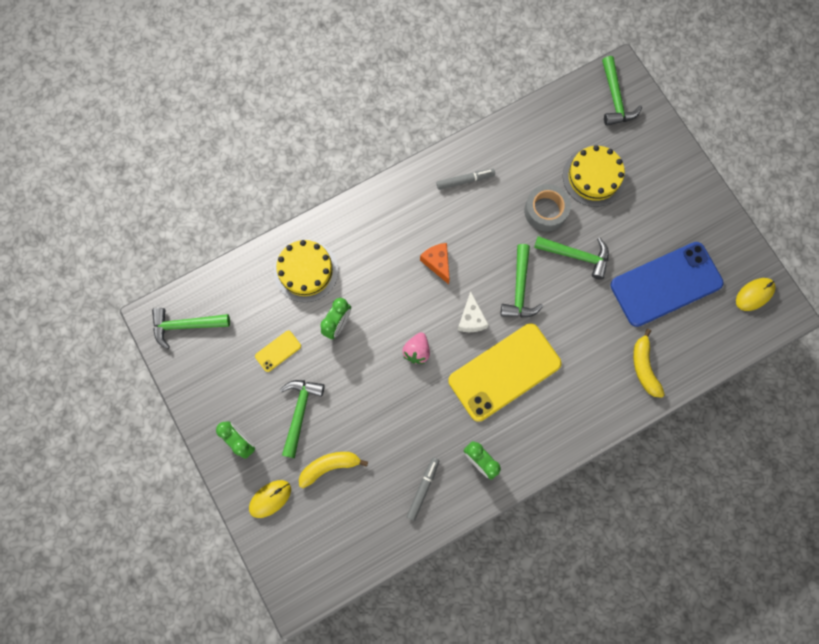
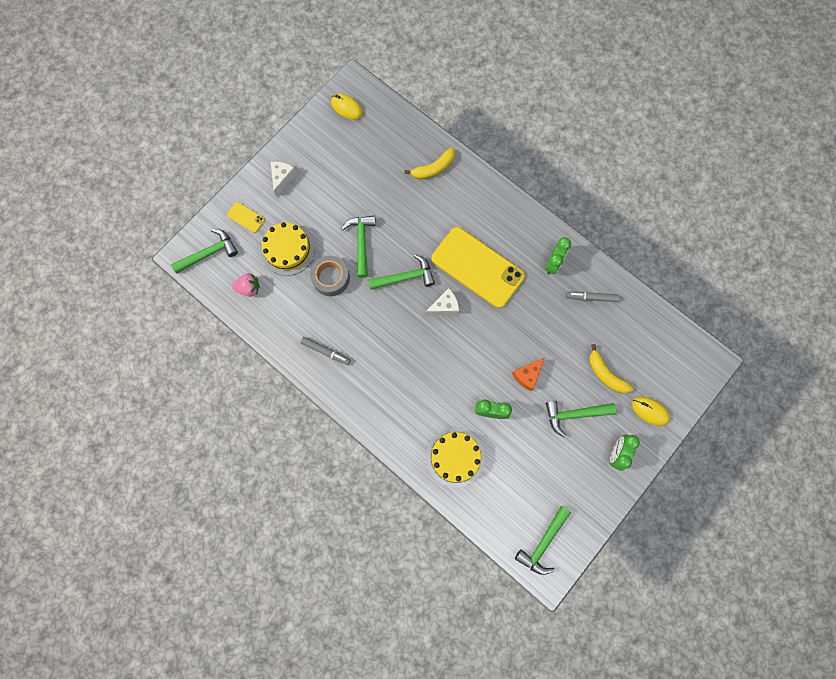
camera: 110 degrees left, 0 degrees up
green hammer [152,308,230,349] -> green hammer turned 60 degrees clockwise [515,506,571,575]
yellow phone [255,330,301,372] -> yellow phone moved to [227,202,265,233]
pink strawberry [402,332,430,364] -> pink strawberry moved to [232,273,260,297]
orange cheese [420,243,450,284] -> orange cheese moved to [512,357,545,391]
grey marker [437,169,495,190] -> grey marker turned 150 degrees clockwise [300,337,351,365]
blue phone [611,242,724,327] -> none
none -> white cheese [271,162,297,197]

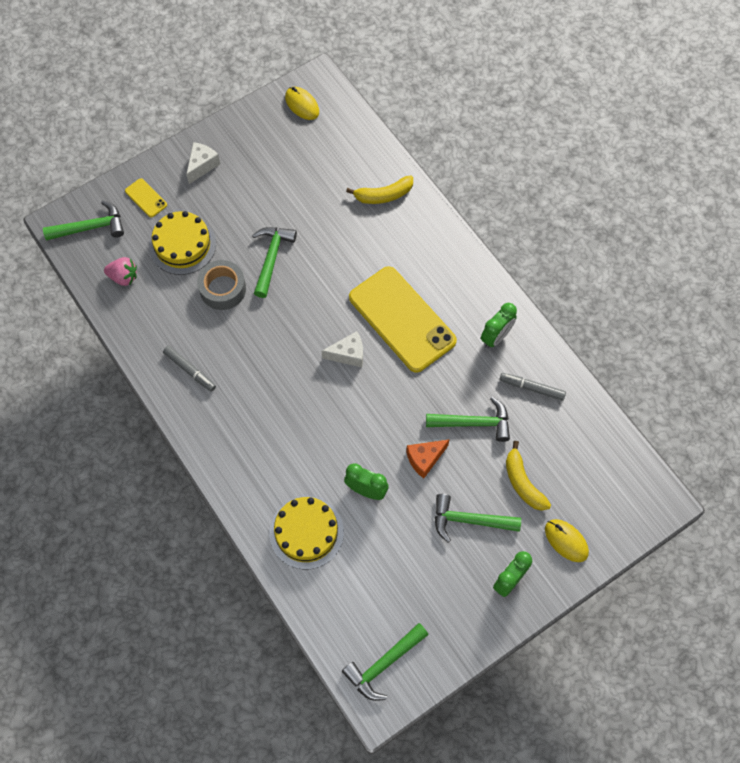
camera: 15 degrees right, 10 degrees down
green hammer [368,254,435,290] -> green hammer moved to [426,397,510,442]

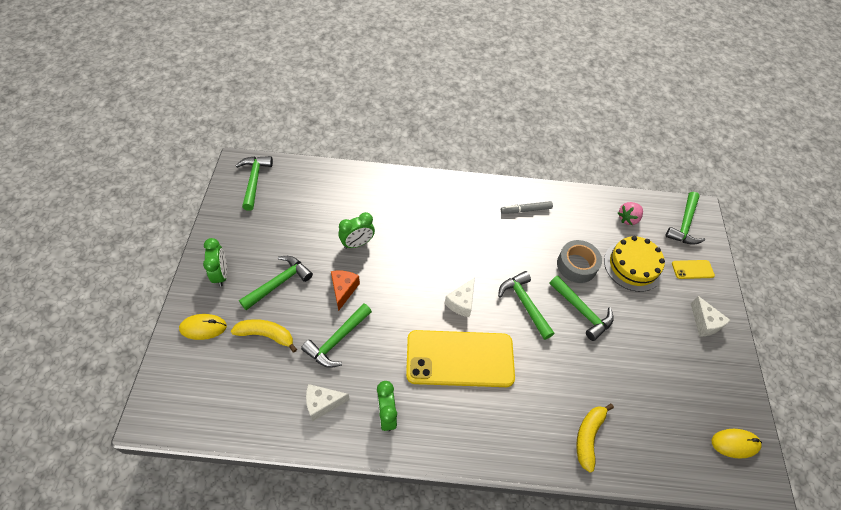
camera: 125 degrees right, 10 degrees down
yellow cake [269,496,344,569] -> none
grey marker [499,373,566,400] -> white cheese [306,384,350,421]
none -> green hammer [498,271,554,340]

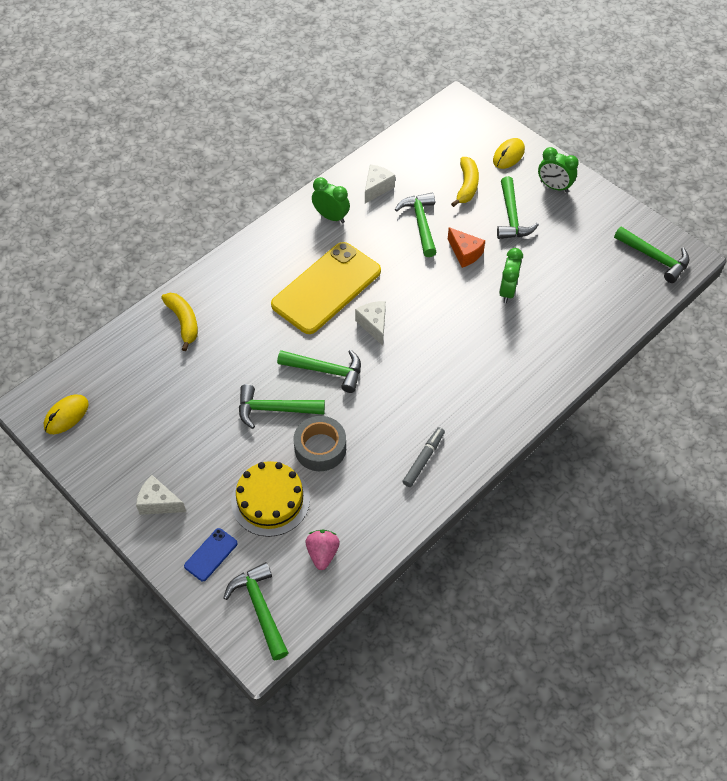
camera: 135 degrees right, 0 degrees up
yellow banana [231,319,297,353] -> yellow banana turned 45 degrees counterclockwise [451,157,479,207]
yellow phone [672,260,715,279] -> blue phone [184,528,238,581]

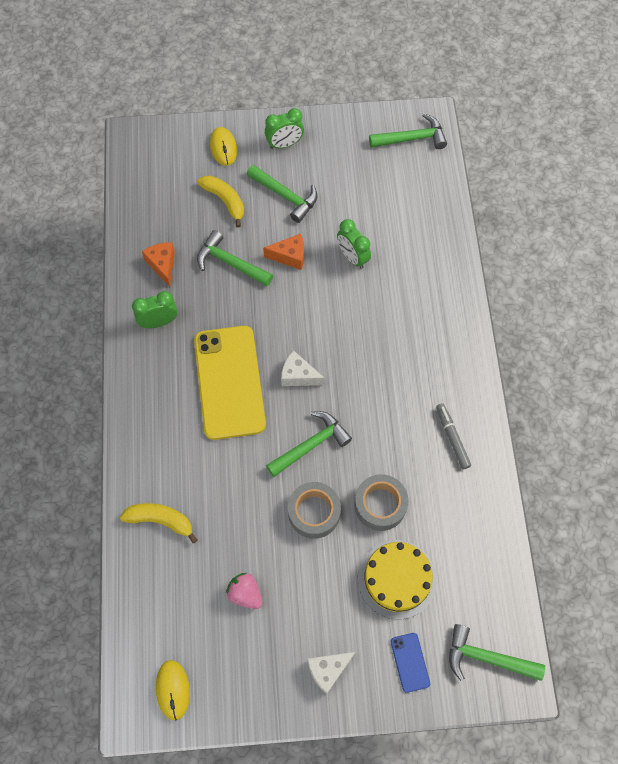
camera: 50 degrees left, 10 degrees up
green hammer [239,384,325,429] -> grey tape [288,482,341,539]
pink strawberry [306,530,340,570] -> pink strawberry moved to [226,573,262,609]
white cheese [365,164,395,203] -> orange cheese [142,242,175,287]

